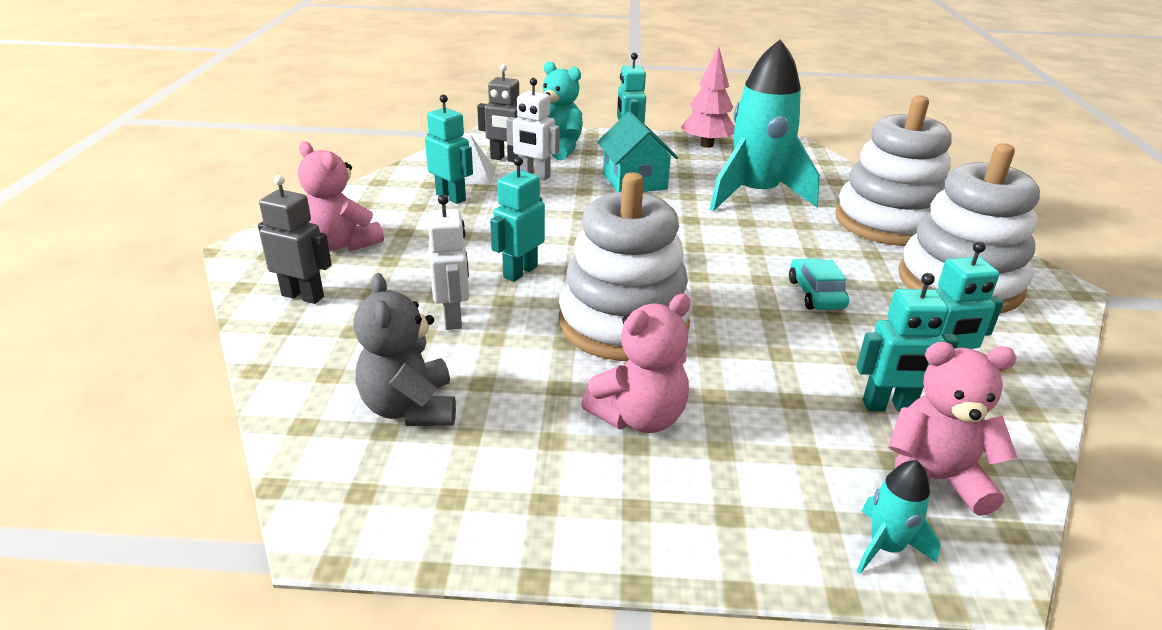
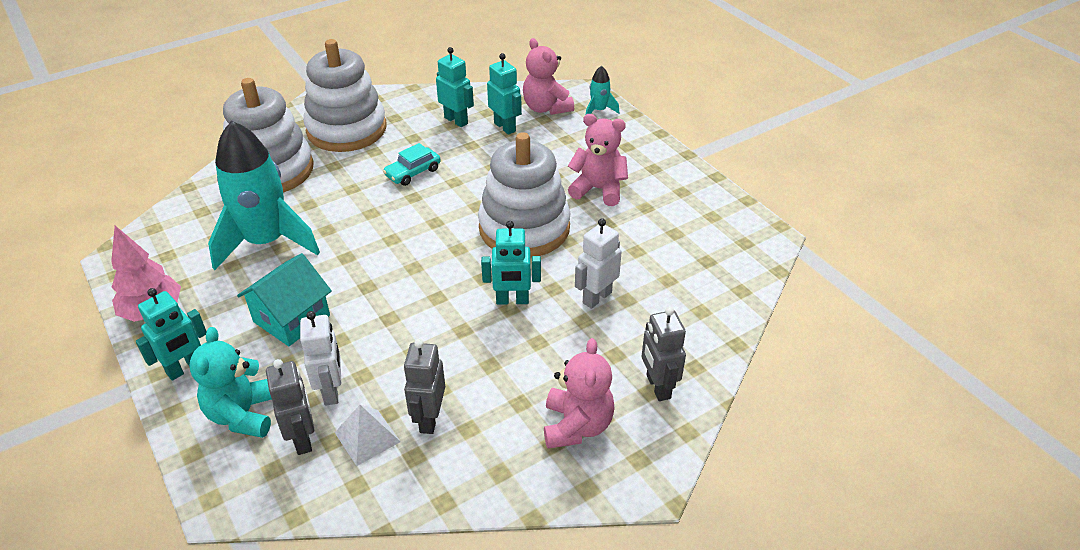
camera: 125 degrees left, 10 degrees up
grey teddy bear [354,273,456,426] -> none
turquoise robot [425,94,473,204] -> grey robot [403,339,445,434]

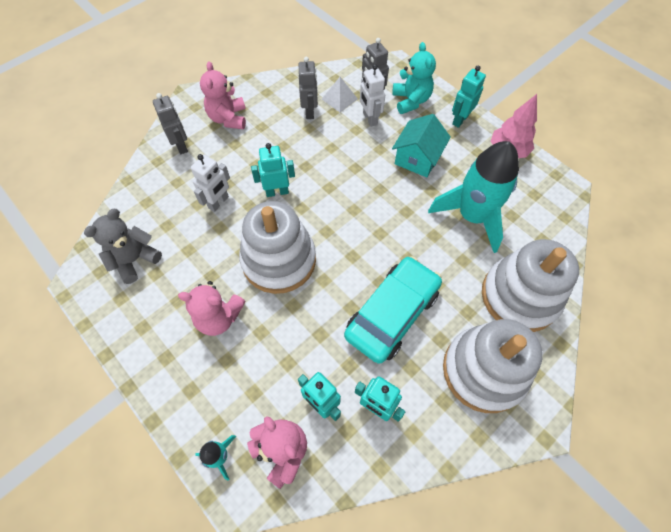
camera: 170 degrees right, 20 degrees up
turquoise car [383,143,441,186] -> turquoise car [344,256,442,364], size x2.09
none -> grey teddy bear [84,209,162,284]

